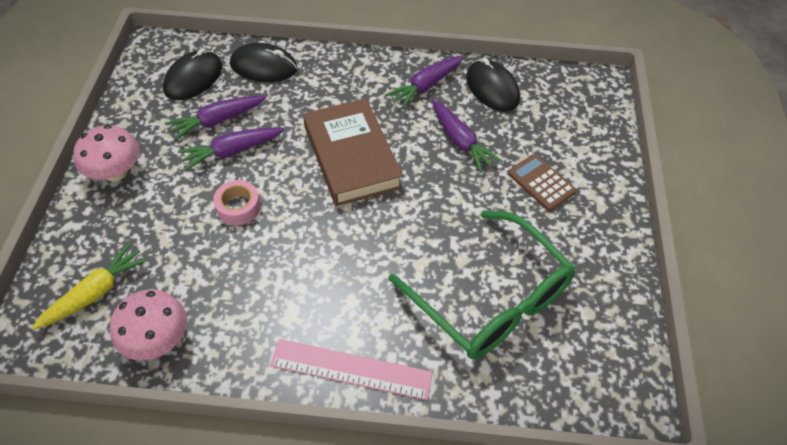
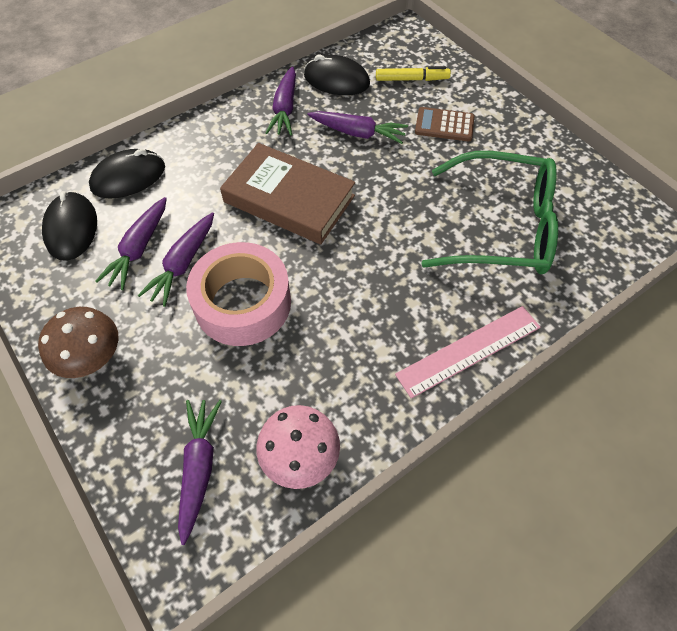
camera: 40 degrees left, 5 degrees up
yellow carrot [32,242,149,330] -> purple carrot [178,400,222,545]
pink mushroom [73,125,140,182] -> brown mushroom [38,307,118,378]
pink tape [213,180,261,225] -> pink tape [186,242,291,346], size x2.03
none -> yellow marker [376,66,451,81]

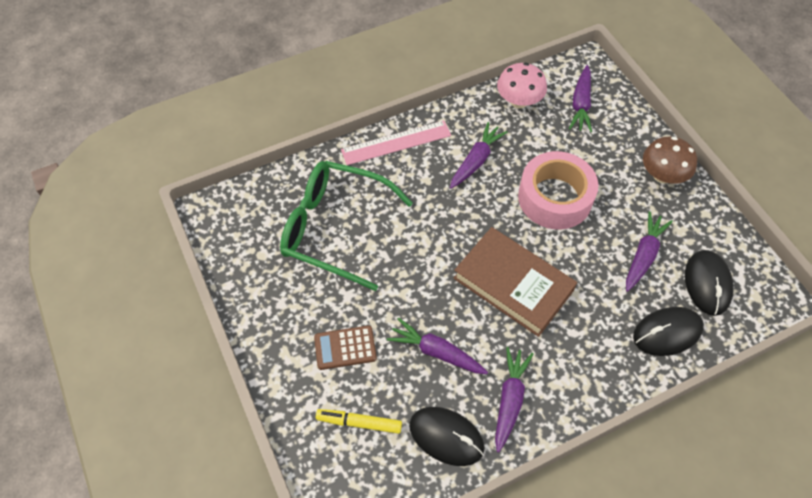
camera: 170 degrees left, 0 degrees up
purple carrot [138,212,214,307] -> purple carrot moved to [450,122,508,189]
brown calculator [415,107,474,142] -> brown calculator turned 150 degrees clockwise [314,325,377,370]

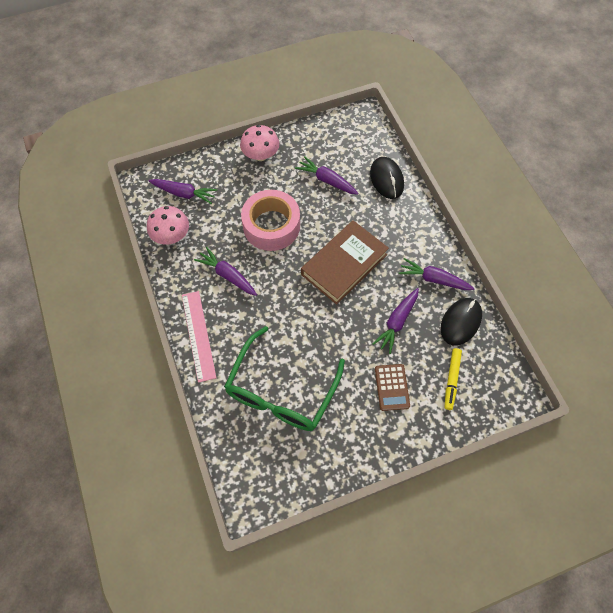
camera: 85 degrees left, 5 degrees up
brown mushroom [643,137,697,184] -> pink mushroom [240,125,279,161]
black mouse [685,250,734,316] -> none

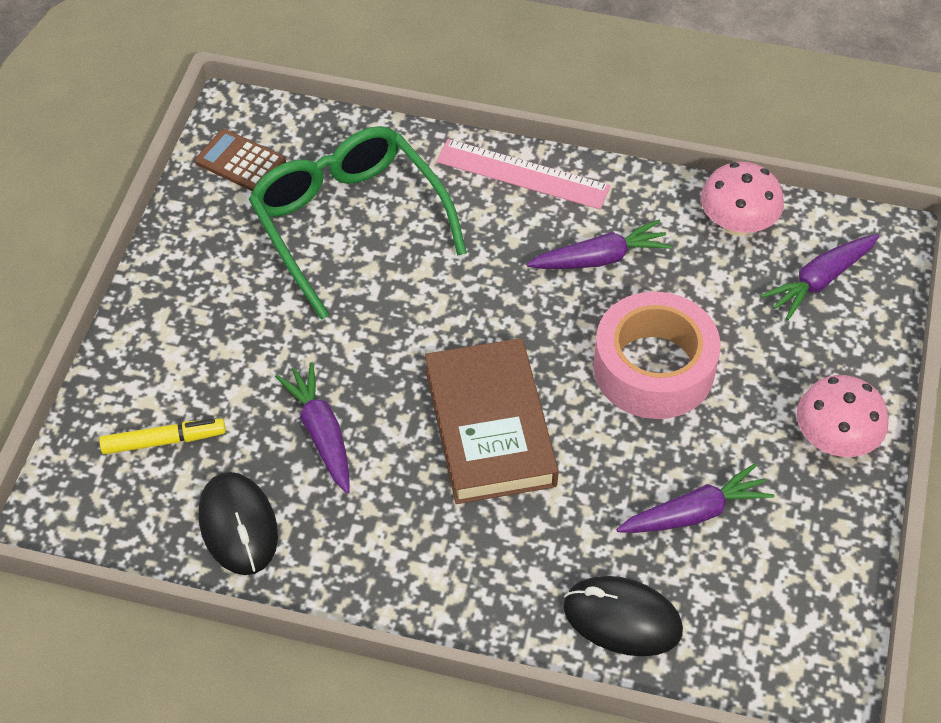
camera: 125 degrees right, 10 degrees down
brown calculator [375,364,410,411] -> brown calculator moved to [195,129,286,192]
purple carrot [399,258,475,290] -> none
yellow marker [444,348,462,410] -> yellow marker turned 120 degrees clockwise [99,418,226,454]

